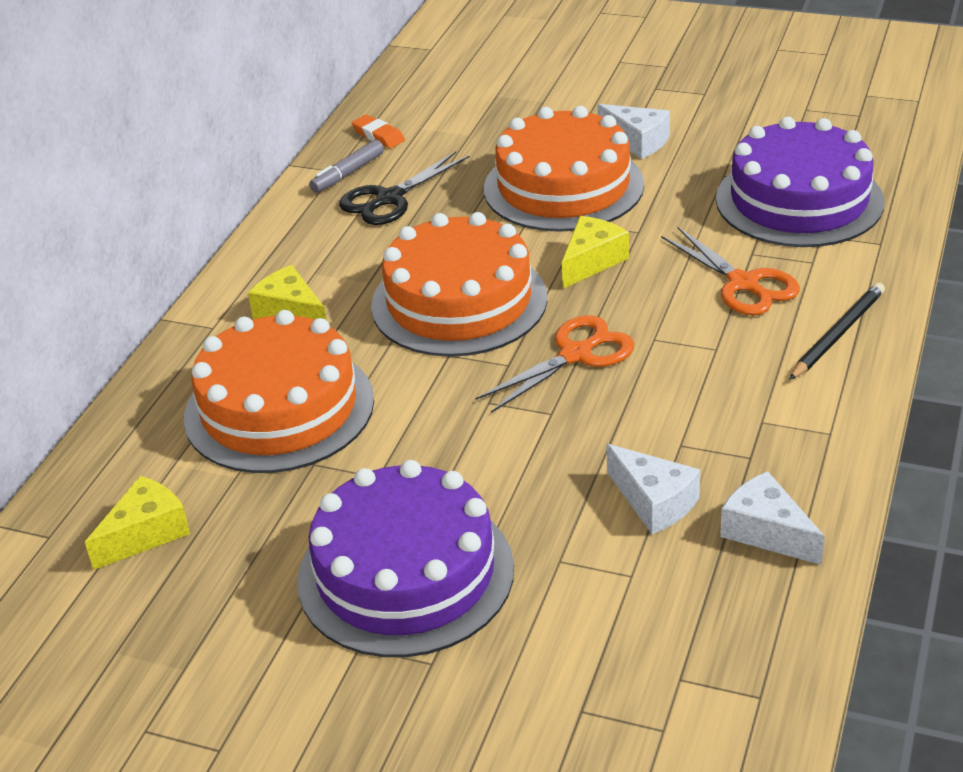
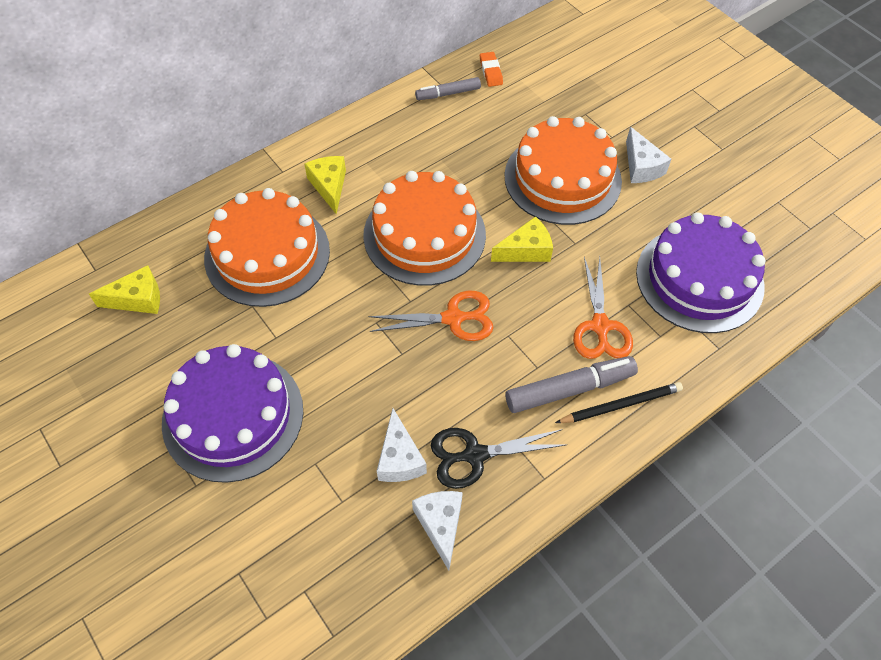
camera: 30 degrees right, 20 degrees up
black scissors [339,151,470,225] -> black scissors moved to [431,428,566,489]
none -> grey marker [505,356,638,413]

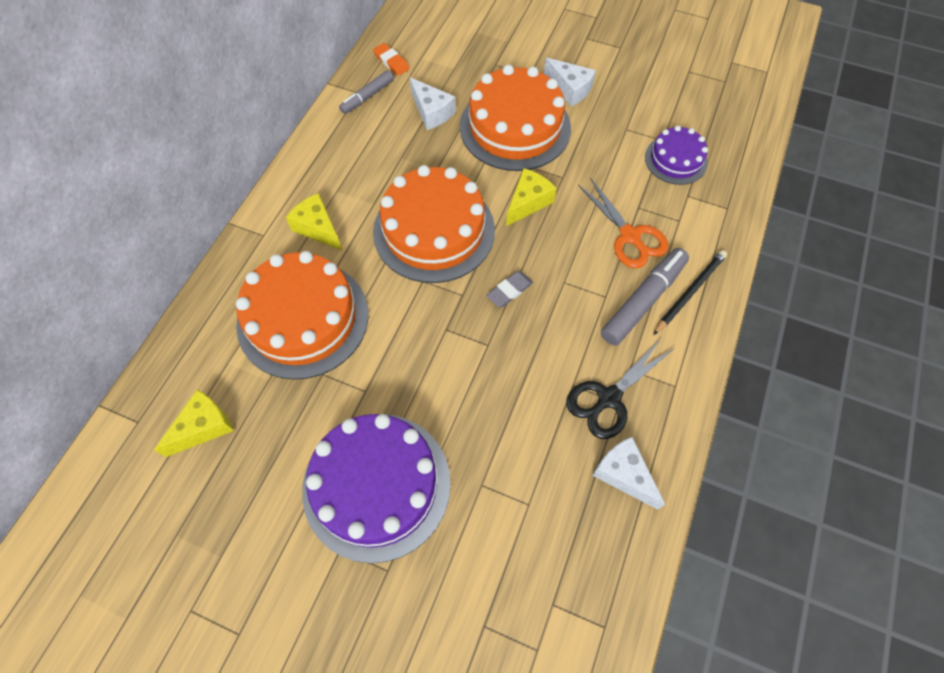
camera: 30 degrees left, 5 degrees up
orange scissors [369,291,494,341] -> grey eraser [486,271,533,307]
white cheese [377,408,427,482] -> white cheese moved to [410,77,456,130]
purple cake [636,212,765,333] -> purple cake [645,126,708,185], size x0.54

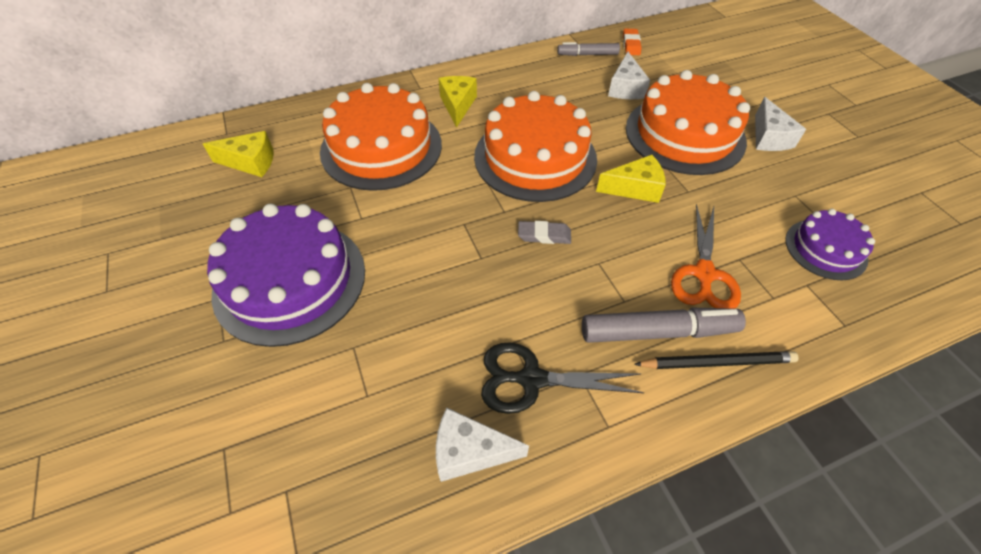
camera: 45 degrees right, 10 degrees down
white cheese [592,437,665,510] -> white cheese turned 90 degrees counterclockwise [436,408,529,482]

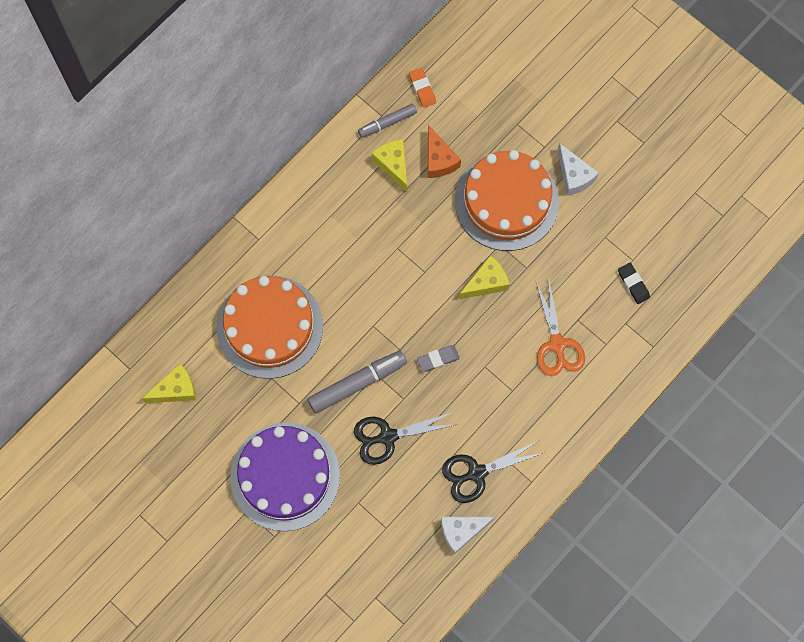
camera: 25 degrees left, 20 degrees up
yellow cheese [438,76,477,128] -> yellow cheese moved to [371,139,407,192]
orange cake [474,91,597,202] -> none
grey marker [582,308,746,343] -> grey marker moved to [307,350,407,414]
white cheese [608,52,650,99] -> orange cheese [428,125,461,178]
black pencil [634,351,799,369] -> none
purple cake [785,209,875,280] -> black eraser [618,263,650,304]
none -> black scissors [354,412,458,465]

